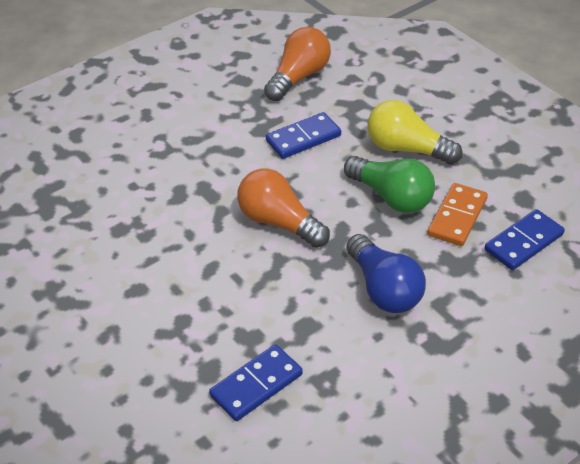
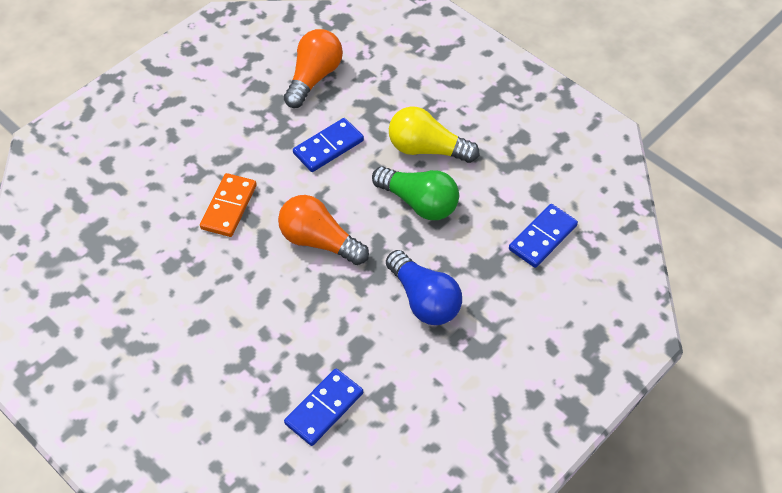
camera: 10 degrees left, 10 degrees up
orange domino [427,183,488,246] -> orange domino moved to [200,173,257,237]

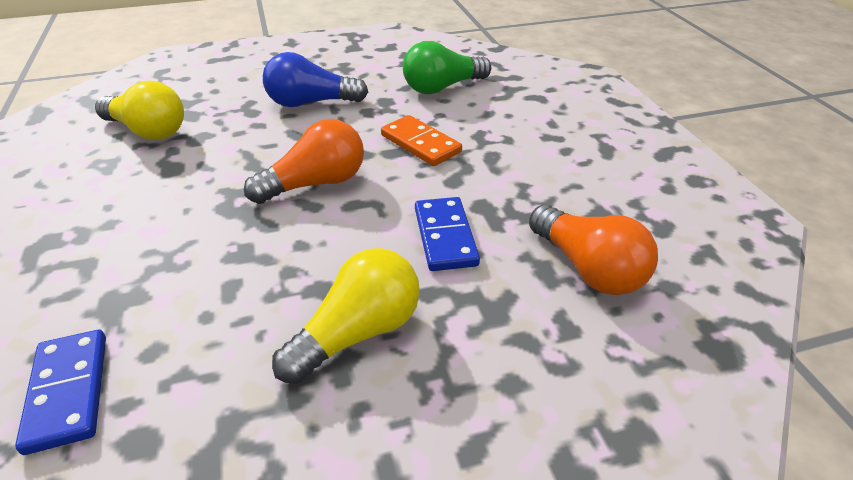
camera: 120 degrees right, 15 degrees down
blue domino [284,368,363,446] -> yellow light bulb [95,81,184,140]
green light bulb [372,166,459,220] -> green light bulb moved to [403,41,491,94]
blue light bulb [386,250,462,325] -> blue light bulb moved to [263,52,368,107]

